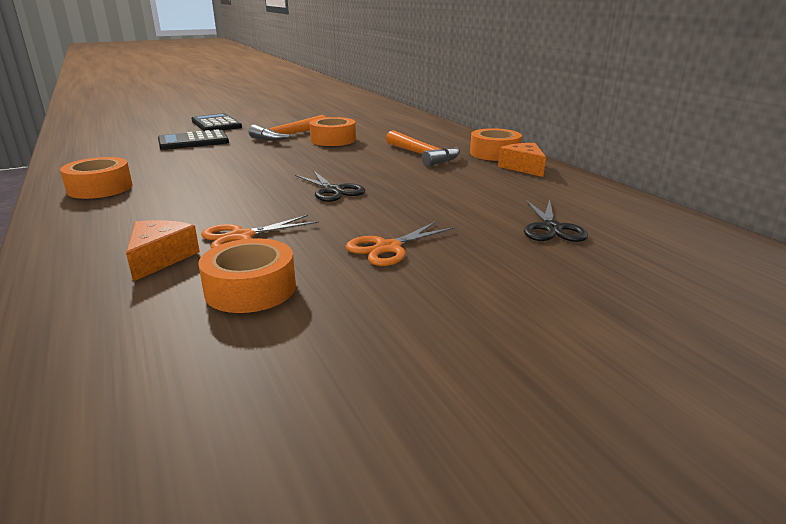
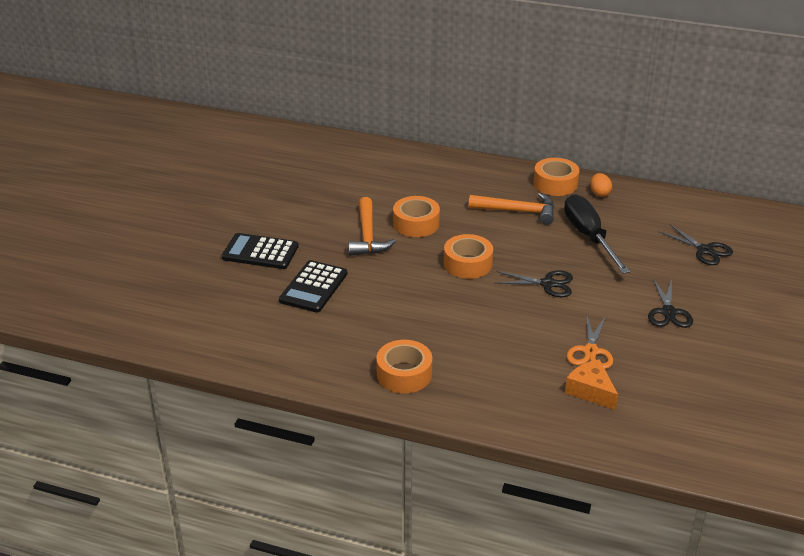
camera: 45 degrees left, 10 degrees up
orange tape [198,238,296,313] -> orange tape moved to [444,234,493,279]
orange scissors [346,221,455,266] -> black scissors [648,278,693,328]
orange cheese [498,143,546,177] -> orange egg [590,173,612,197]
none -> black screwdriver [564,194,630,274]

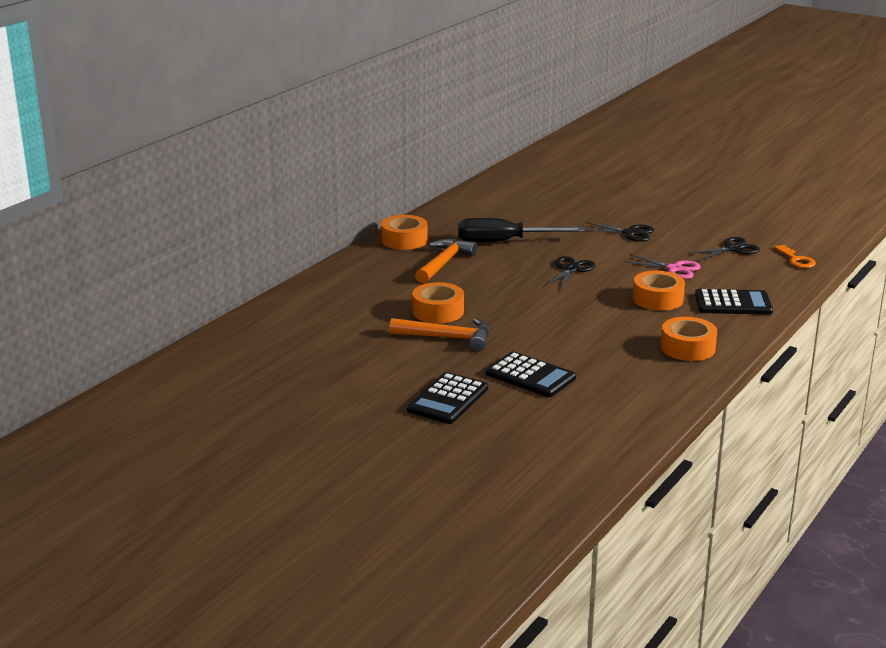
camera: 75 degrees left, 10 degrees down
orange tape [444,234,493,279] -> orange tape moved to [633,271,685,311]
orange cheese [565,359,618,410] -> none
orange scissors [566,316,613,369] -> pink scissors [624,254,701,279]
orange egg [590,173,612,197] -> none
black scissors [659,224,733,265] -> black scissors moved to [688,237,760,261]
none -> black calculator [695,289,773,315]
none -> orange key [774,245,816,268]

